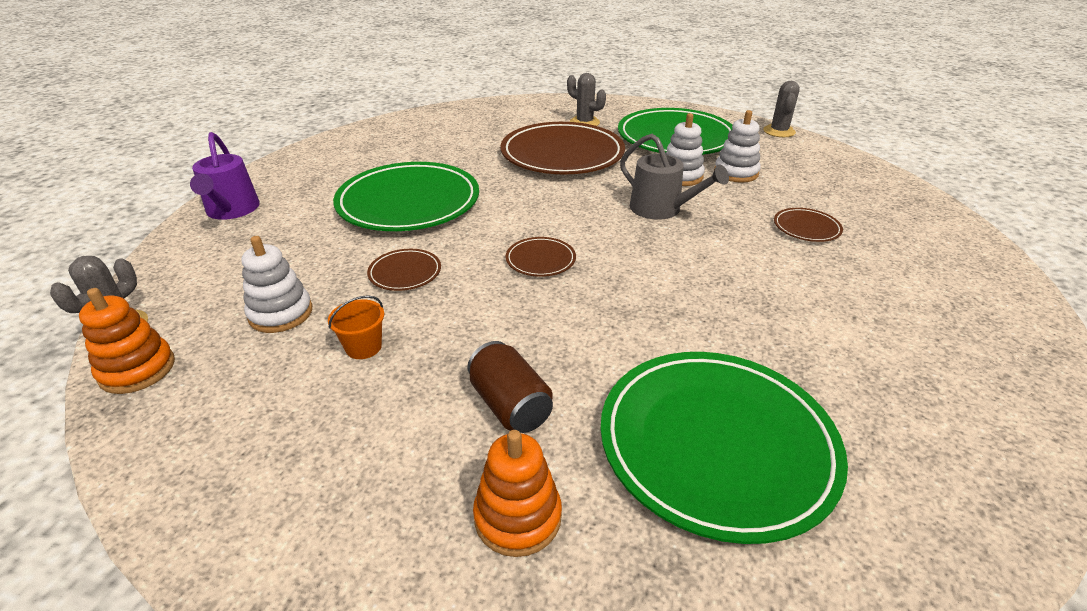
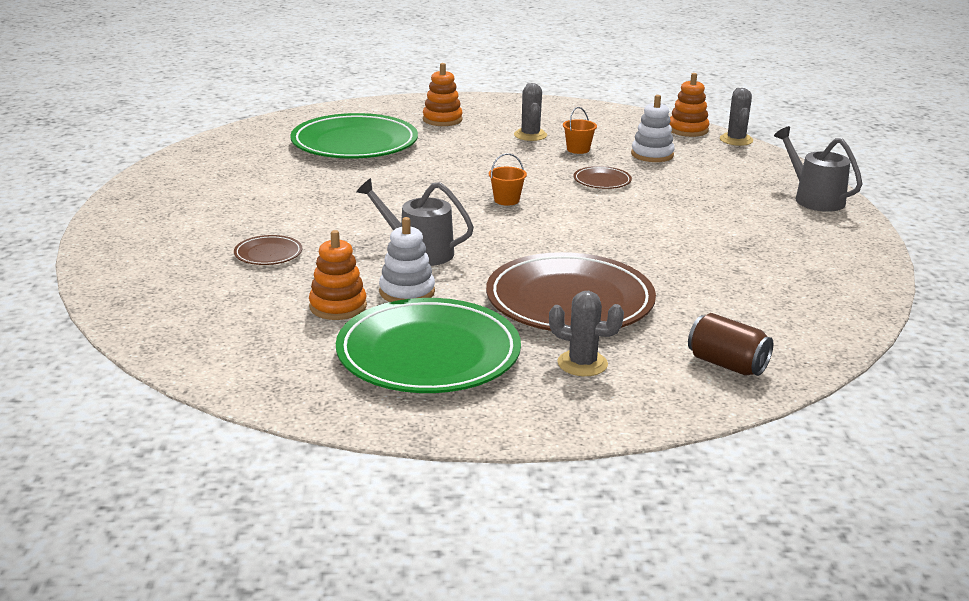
camera: 160 degrees right, 10 degrees down
purple watering can [190,132,260,220] -> grey watering can [774,126,862,212]
green plate [333,162,479,231] -> none
brown can [467,341,553,433] -> brown can moved to [688,313,773,376]
brown plate [506,237,576,277] -> orange bucket [489,153,527,206]
white stacking toy [714,110,761,183] -> orange stacking toy [309,230,367,320]
grey cactus [763,81,800,137] -> grey cactus moved to [514,83,547,141]

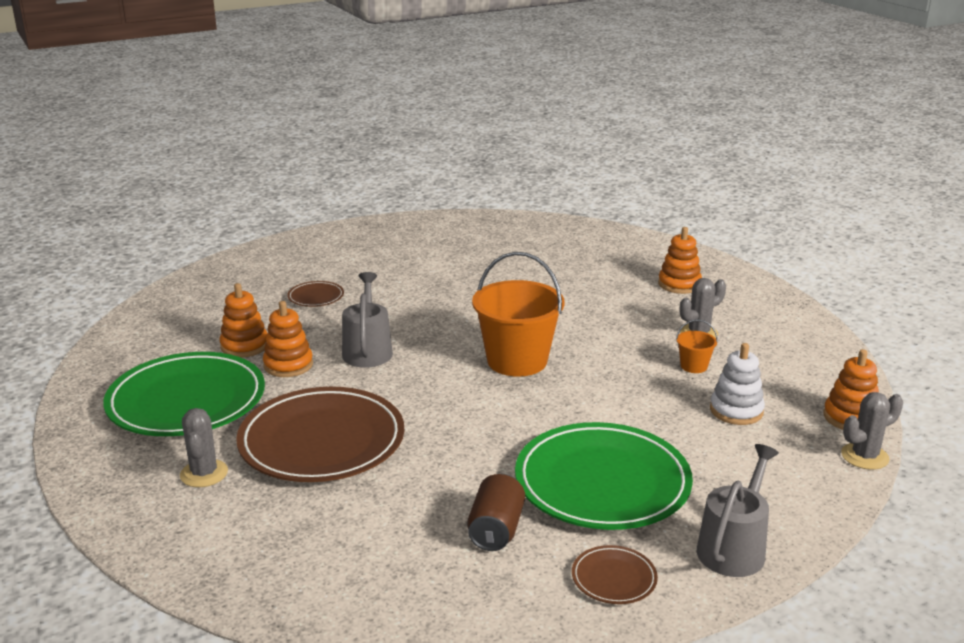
camera: 65 degrees right, 0 degrees up
green plate [290,113,418,158] -> green plate moved to [515,422,693,530]
white stacking toy [379,217,435,302] -> orange stacking toy [263,301,313,377]
orange bucket [489,153,527,206] -> orange bucket [472,252,564,377], size x2.29
brown plate [574,166,632,189] -> brown plate moved to [572,545,658,604]
brown can [688,313,773,376] -> brown can moved to [467,474,525,551]

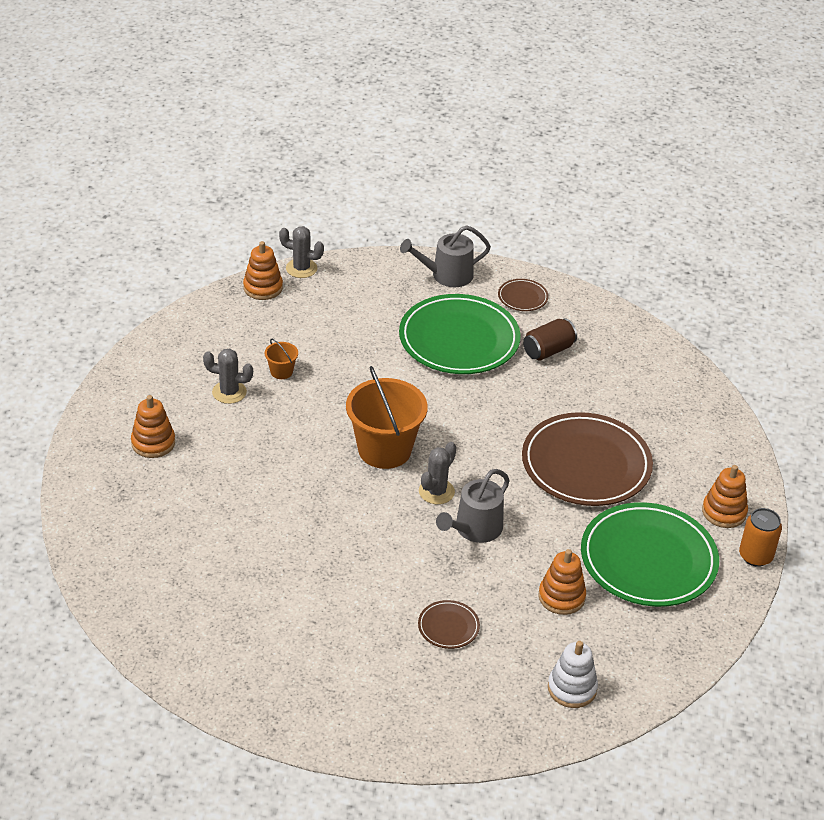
camera: 140 degrees left, 15 degrees up
grey cactus [180,408,228,487] -> grey cactus moved to [419,442,456,504]
orange stacking toy [263,301,313,377] -> orange stacking toy moved to [702,465,748,528]
white stacking toy [710,343,765,425] -> white stacking toy moved to [548,641,598,708]
none -> orange can [739,508,782,567]

